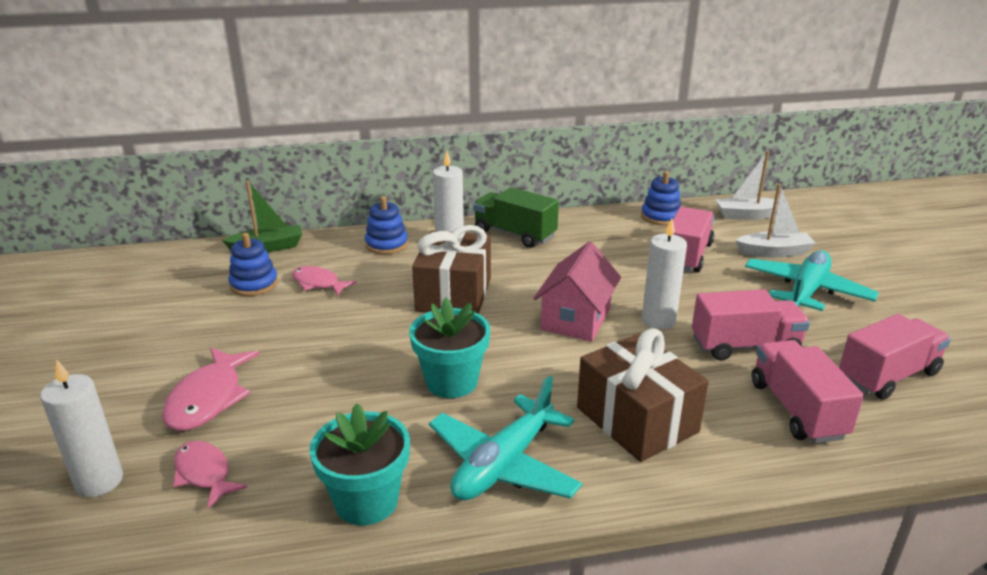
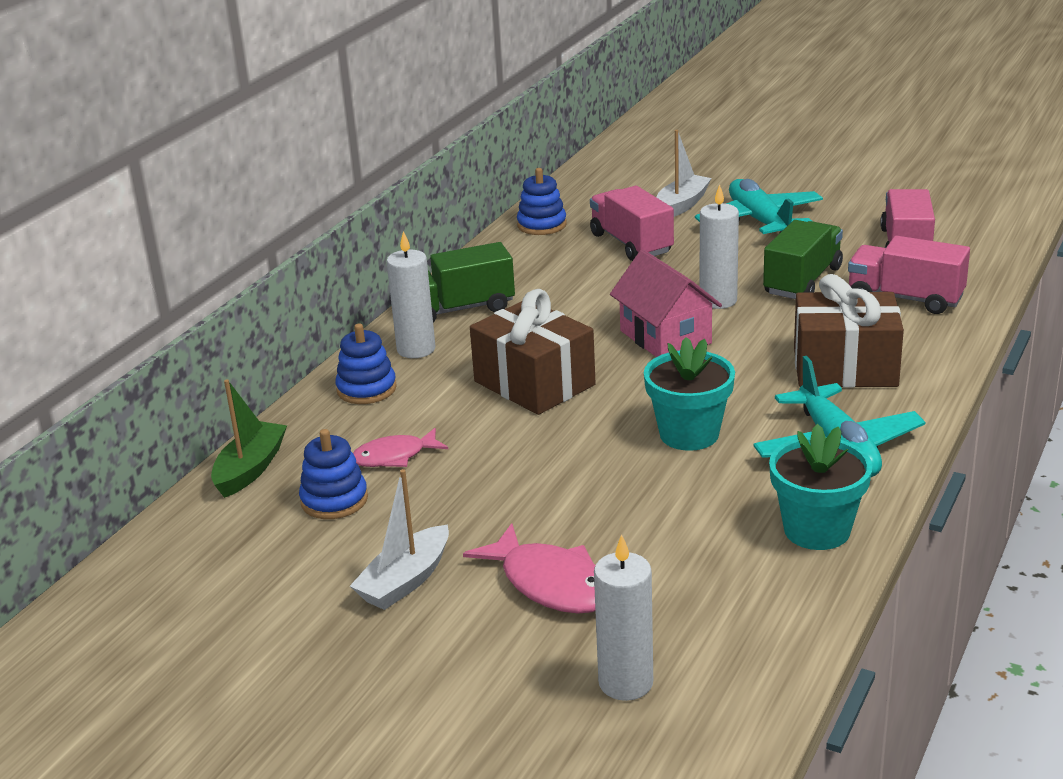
camera: 50 degrees left, 0 degrees up
pink fish [173,441,247,508] -> none
pink truck [692,289,810,361] -> green truck [763,220,843,299]
white boat [715,151,778,220] -> white boat moved to [350,469,449,610]

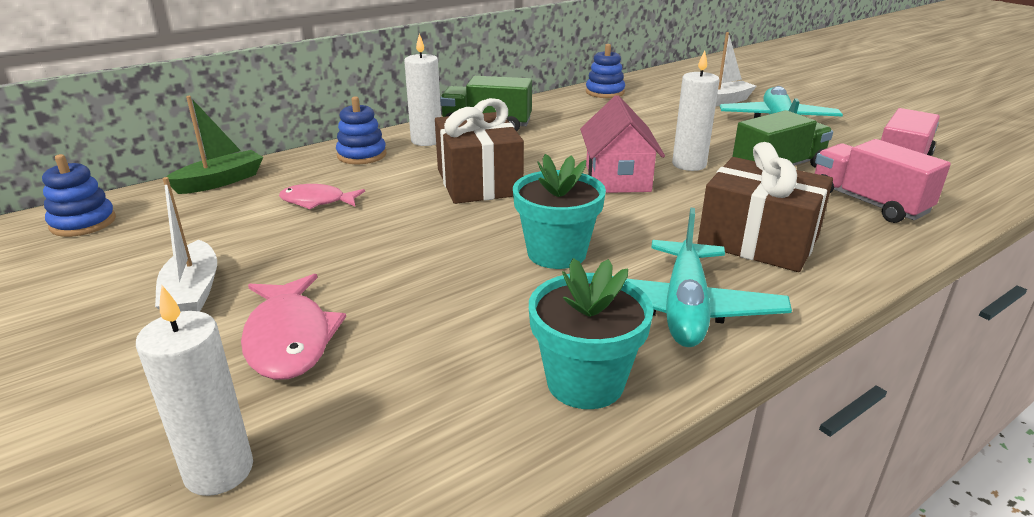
camera: 25 degrees right, 0 degrees up
blue stacking toy [299,429,368,519] -> blue stacking toy moved to [42,154,116,237]
white boat [350,469,449,610] -> white boat turned 75 degrees counterclockwise [155,177,217,312]
pink truck [590,186,674,261] -> none

